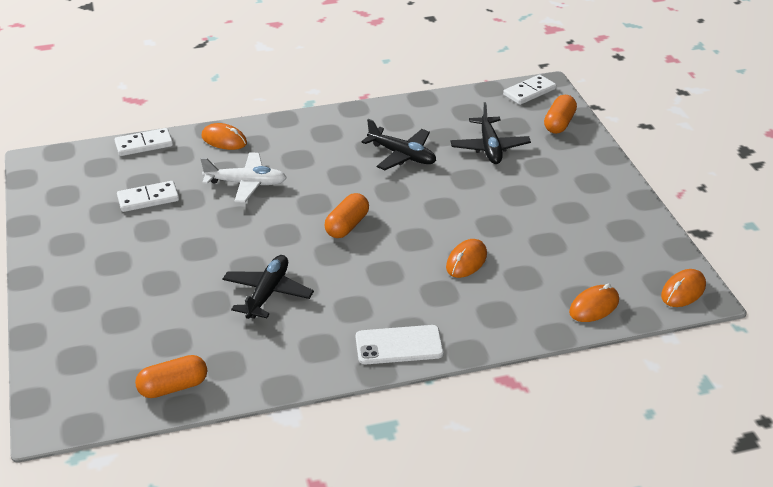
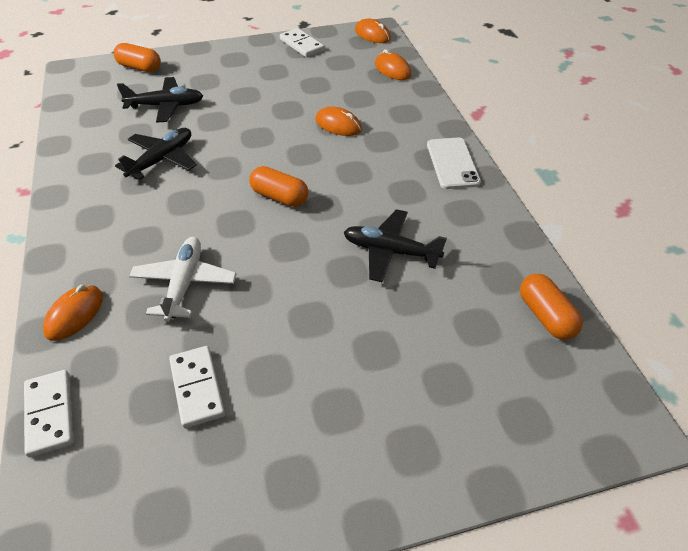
camera: 90 degrees left, 10 degrees up
white domino [503,74,556,105] -> white domino moved to [280,28,324,57]

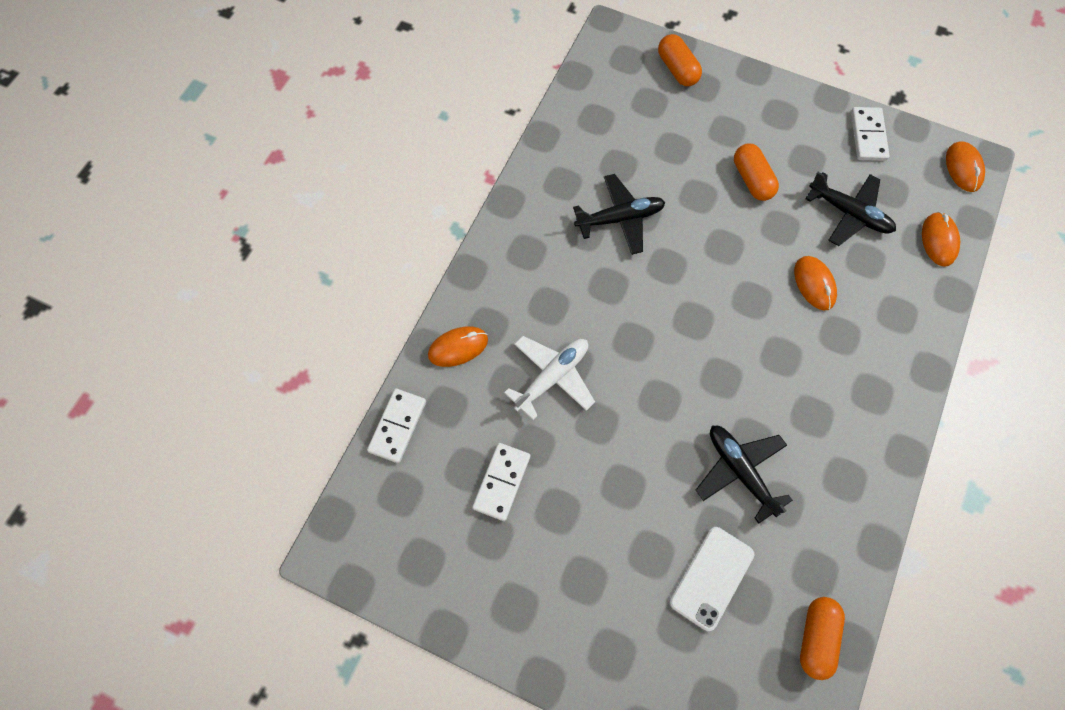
camera: 40 degrees right, 20 degrees up
black plane [117,77,203,123] -> black plane moved to [805,172,896,246]
orange capsule [249,166,309,207] -> orange capsule moved to [734,143,779,201]
white phone [427,138,481,189] -> white phone moved to [670,527,754,631]

